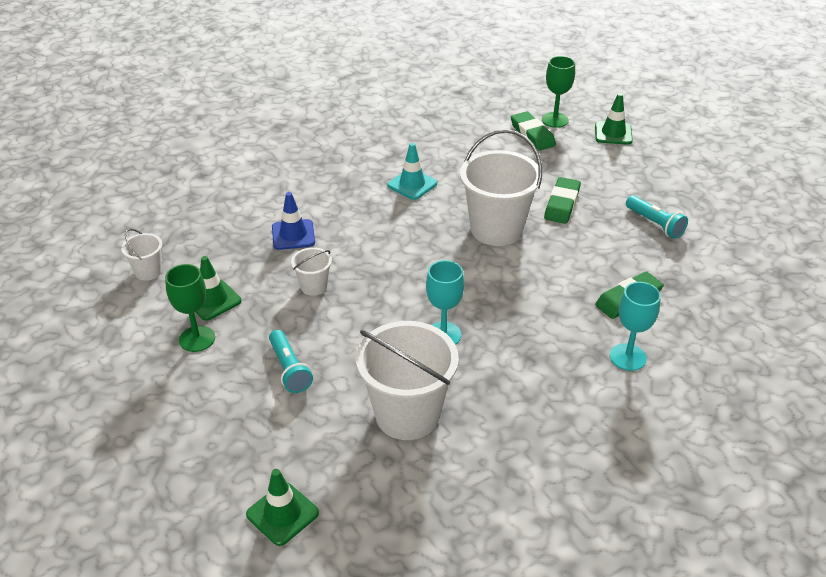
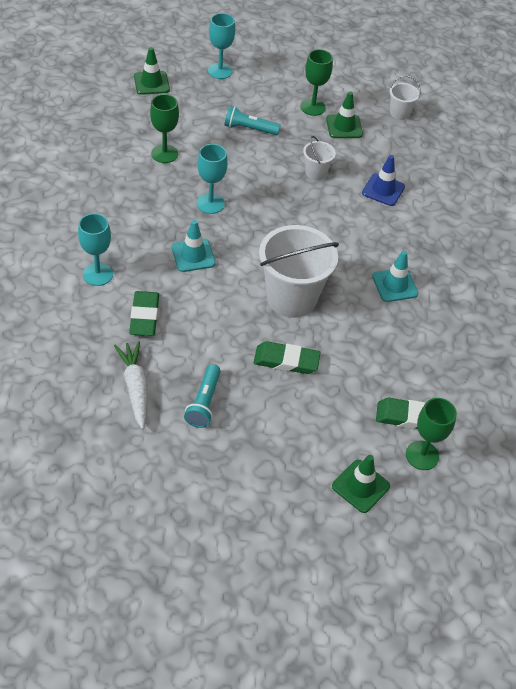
camera: 120 degrees right, 10 degrees up
white bucket [356,321,459,440] -> green goblet [150,94,179,163]
green eraser [544,177,581,224] -> green eraser turned 45 degrees counterclockwise [253,341,321,374]
turquoise flashlight [626,195,688,239] -> turquoise flashlight turned 75 degrees counterclockwise [184,364,221,428]
none -> white carrot [114,341,147,429]
none -> turquoise traffic cone [172,220,216,272]
none -> turquoise goblet [208,13,235,79]

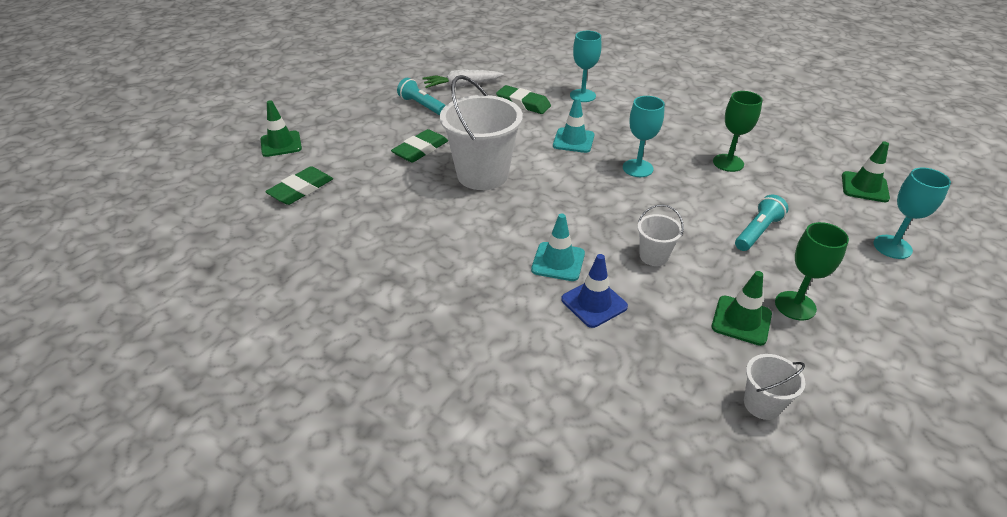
camera: 125 degrees right, 10 degrees down
white carrot [114,341,147,429] -> white carrot turned 150 degrees clockwise [422,70,504,88]
turquoise traffic cone [372,251,418,302] -> turquoise traffic cone moved to [531,213,585,281]
green goblet [406,398,457,470] -> none

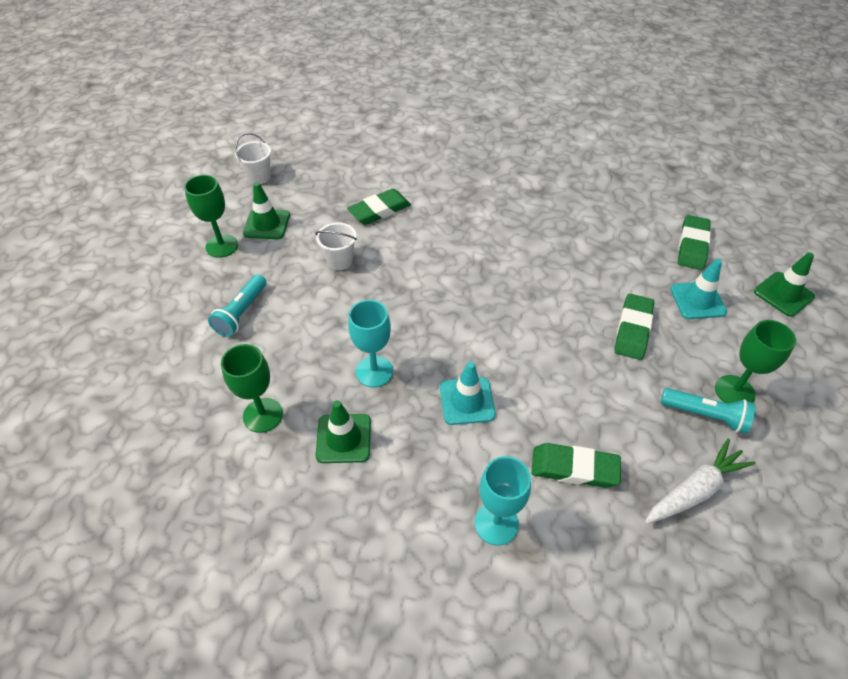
camera: 160 degrees right, 10 degrees up
white bucket [440,75,523,190] -> none
turquoise traffic cone [531,213,585,281] -> turquoise traffic cone moved to [670,259,727,319]
blue traffic cone [561,254,628,328] -> green eraser [347,189,411,225]
green traffic cone [842,141,890,202] -> green traffic cone moved to [316,400,371,463]
turquoise goblet [873,167,951,259] -> none
none -> green goblet [715,320,796,404]

